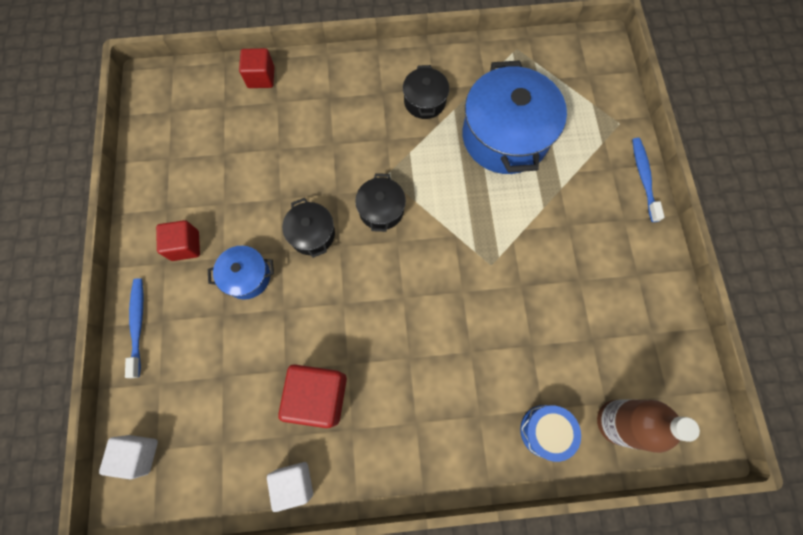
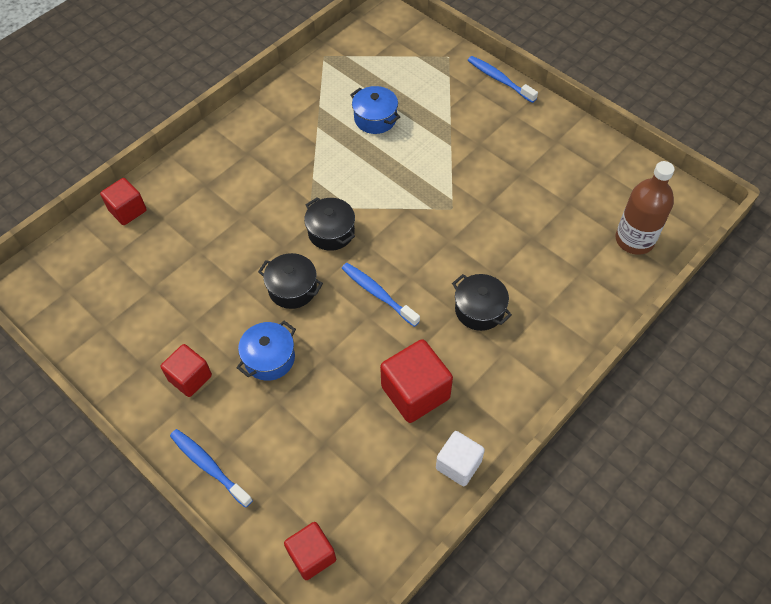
camera: 40 degrees left, 15 degrees down
white cube [99,435,158,479] -> red cube [284,522,336,580]
black pot [403,65,449,119] -> black pot moved to [452,274,512,331]
blue pot [462,60,567,174] -> blue pot [350,86,400,134], size x0.49
blue drum [520,405,581,462] -> none
none -> blue toothbrush [342,263,420,327]

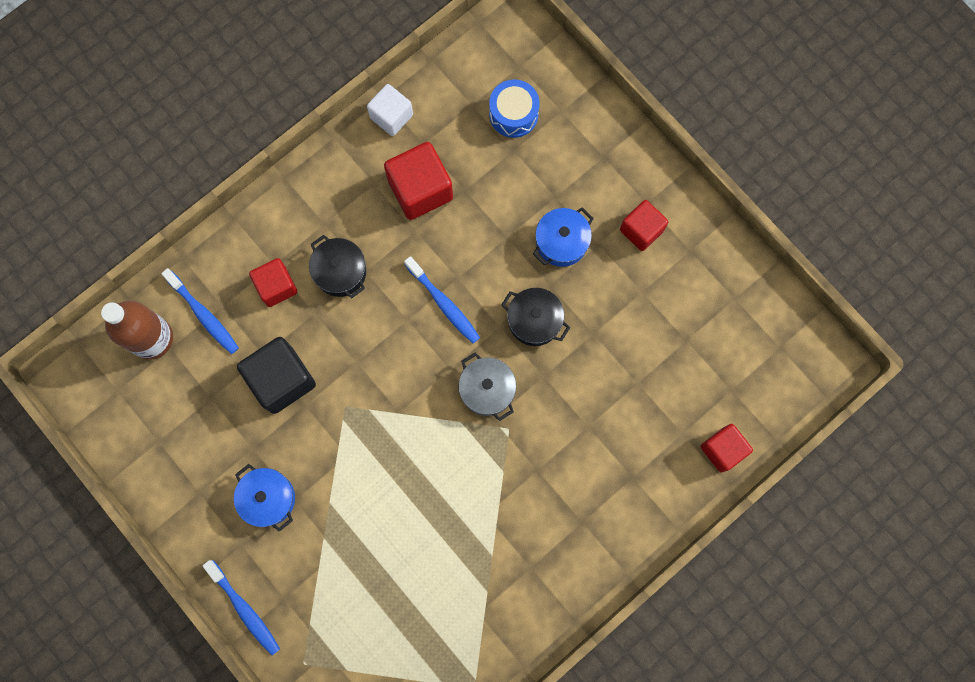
camera: 175 degrees left, 20 degrees up
blue toothbrush [170,429,253,508] -> blue toothbrush moved to [161,268,239,354]
red cube [284,522,336,580] -> red cube moved to [249,258,297,307]
black pot [304,197,355,251] -> grey pot [459,352,516,421]
blue pot [350,86,400,134] -> blue pot moved to [234,464,295,532]
none -> black cube [237,337,316,414]
none -> blue drum [489,80,540,138]

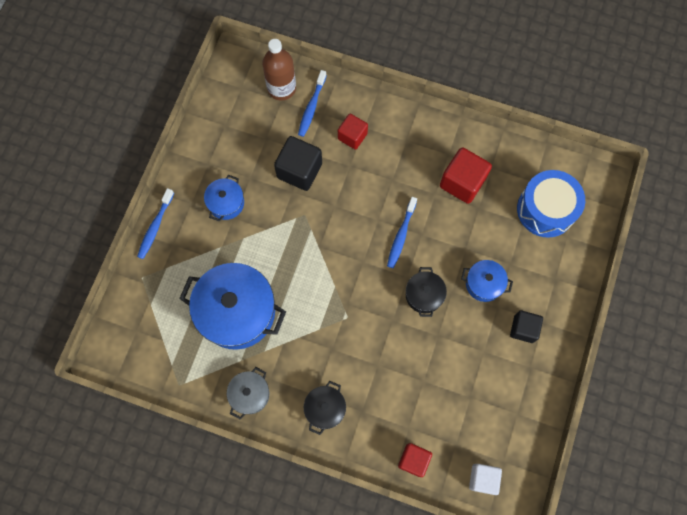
camera: 60 degrees right, 5 degrees down
black pot [309,235,366,298] -> black pot moved to [304,381,346,435]
white cube [367,84,413,136] -> white cube moved to [469,464,502,495]
grey pot [459,352,516,421] -> grey pot moved to [227,367,269,420]
blue drum [489,80,540,138] -> blue drum [517,170,585,238], size x1.64
red cube [620,200,668,251] -> black cube [510,310,543,343]
none -> blue pot [179,263,286,350]

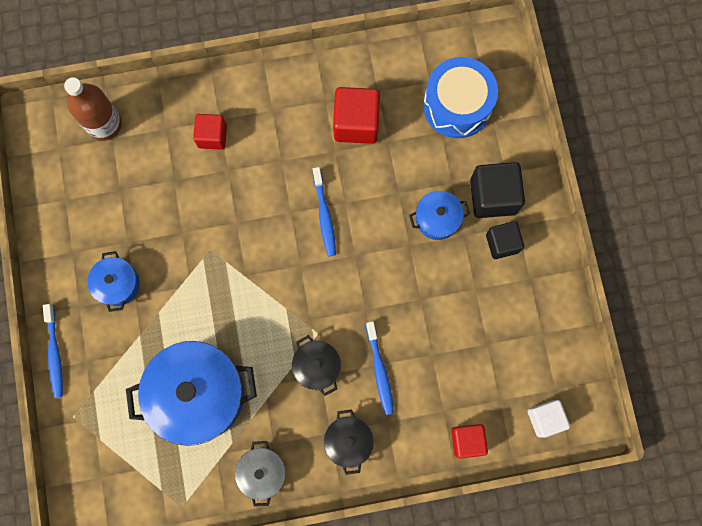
camera: 30 degrees left, 5 degrees up
black cube [274,136,322,191] -> black cube moved to [470,162,525,218]
blue toothbrush [298,70,327,137] -> blue toothbrush moved to [366,321,394,415]
black pot [406,267,447,317] -> black pot moved to [292,335,341,396]

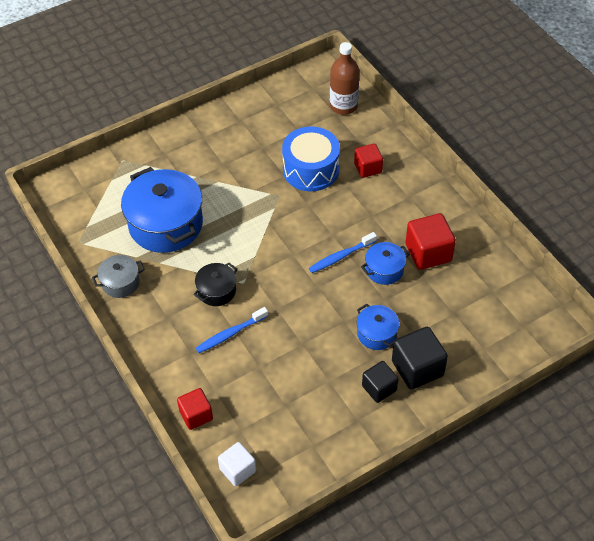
camera: 70 degrees right, 25 degrees down
blue toothbrush [43,304,63,398] -> none
blue pot [87,251,140,312] -> blue pot moved to [361,242,410,285]
black pot [324,410,374,475] -> none
blue drum [423,57,498,138] -> blue drum moved to [282,126,340,191]

